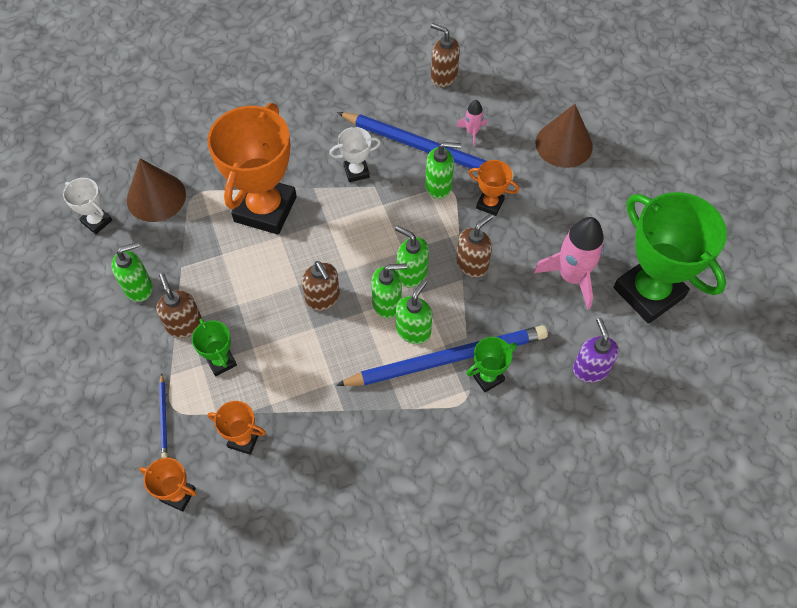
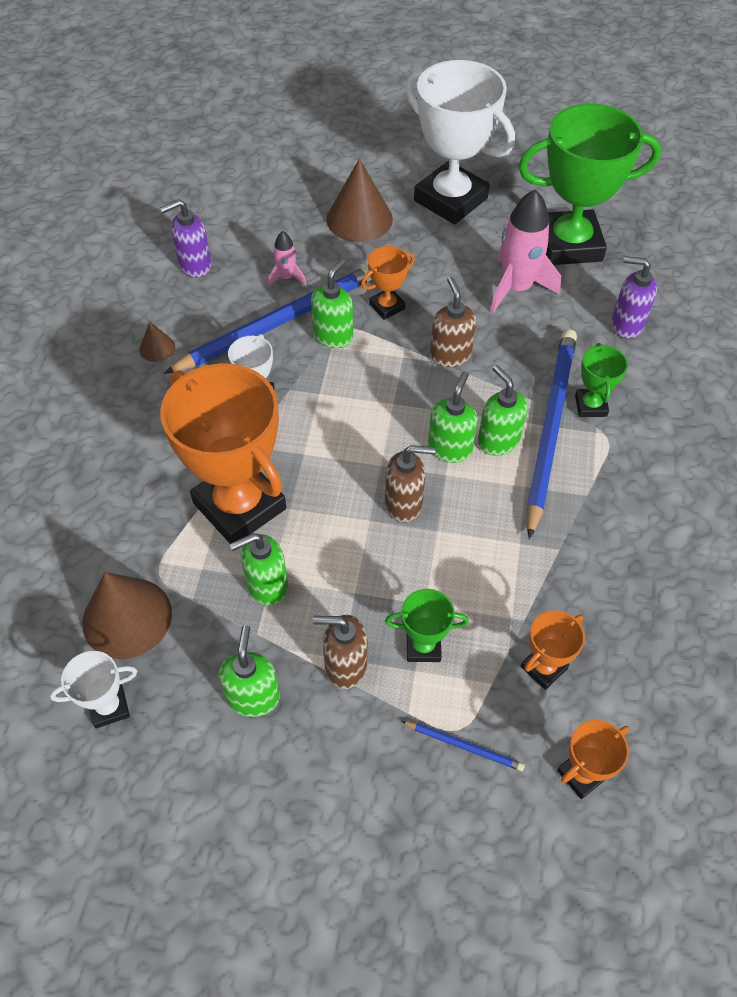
camera: 60 degrees left, 5 degrees down
green soap dispenser [395,225,429,288] -> green soap dispenser moved to [229,533,288,606]
brown soap dispenser [431,23,460,87] -> purple soap dispenser [160,199,211,278]
none -> brown cone [139,322,175,362]
none -> white trophy [406,60,515,224]

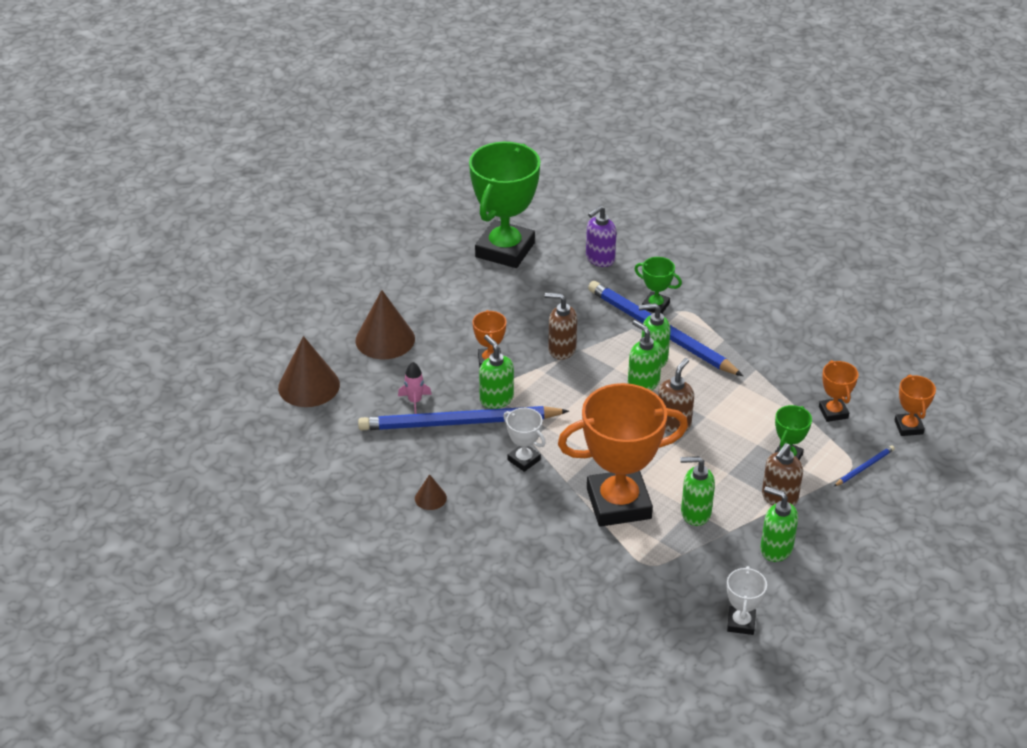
camera: 60 degrees left, 15 degrees down
brown cone [82,572,172,659] -> brown cone moved to [278,336,340,407]
purple soap dispenser [160,199,211,278] -> none
blue pencil [164,266,372,374] -> blue pencil turned 90 degrees counterclockwise [358,406,569,430]
green soap dispenser [229,533,288,606] -> green soap dispenser turned 90 degrees clockwise [680,456,715,526]
white trophy [406,60,515,224] -> none
pink rocket [490,189,561,313] -> none

